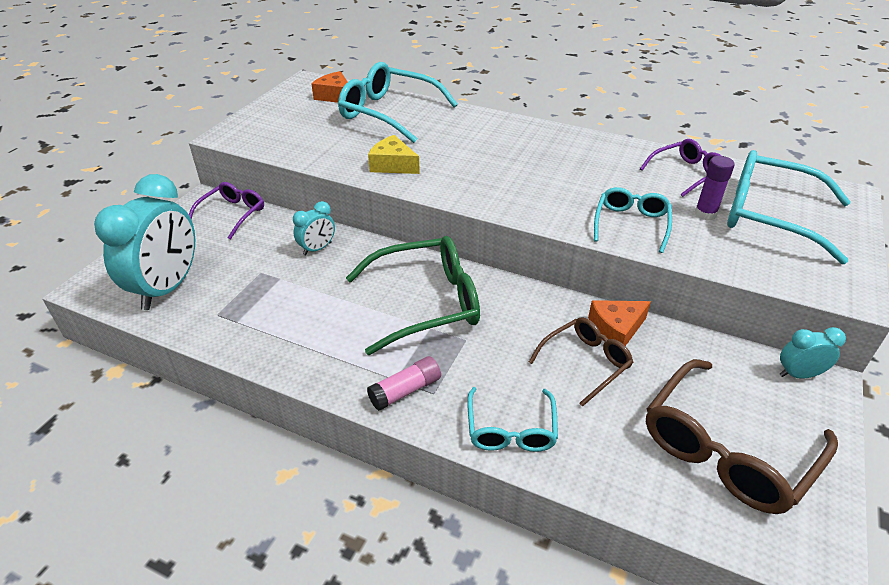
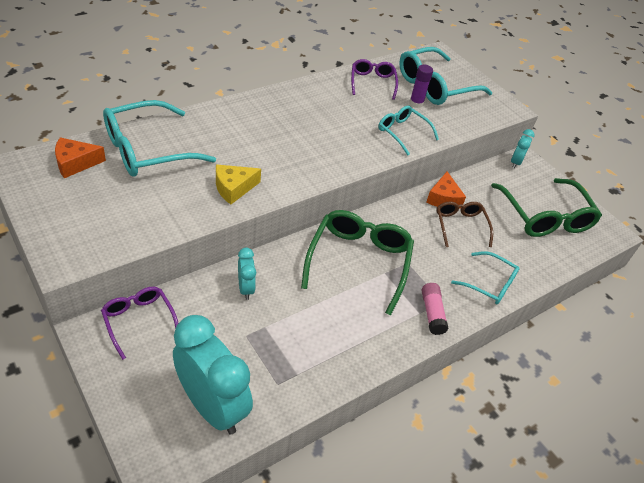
camera: 65 degrees left, 5 degrees up
brown glasses [646,359,838,514] -> green glasses [491,178,602,237]

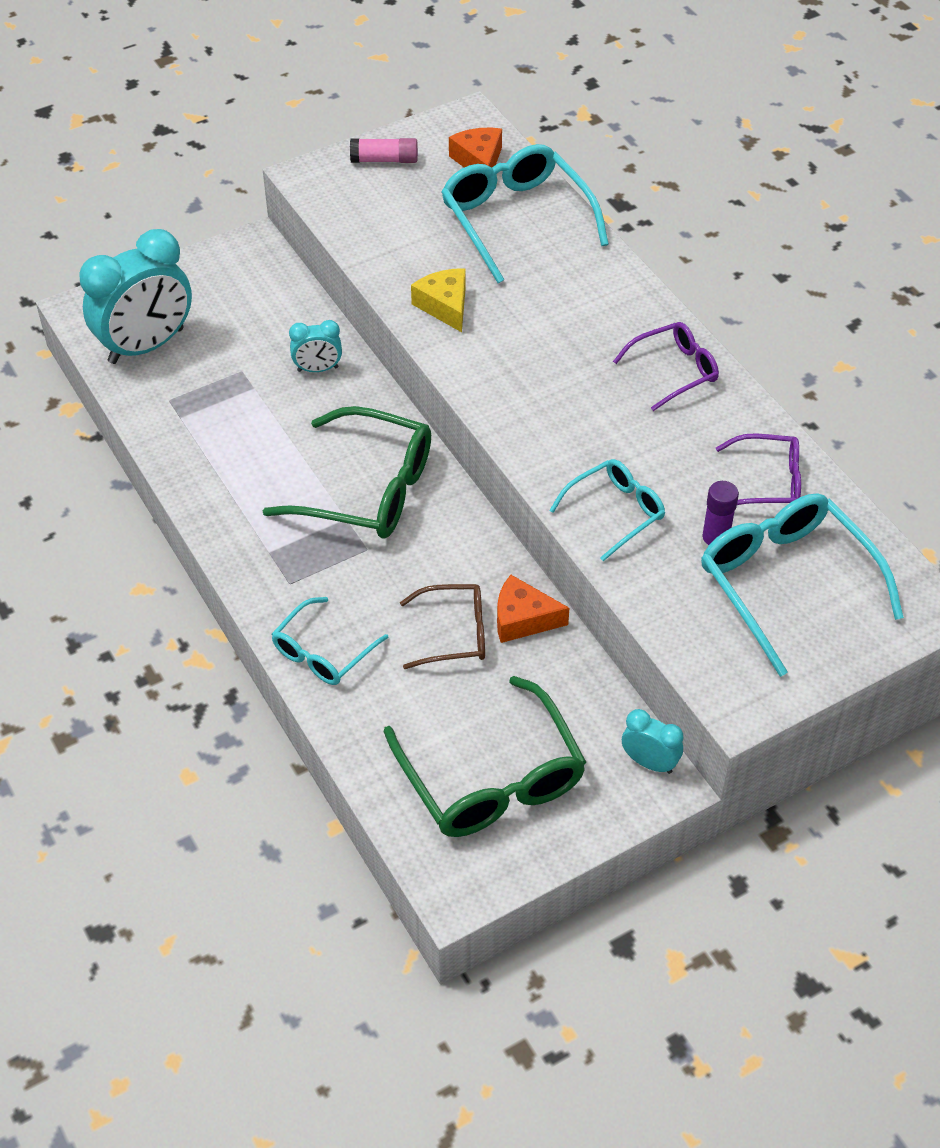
camera: 100 degrees right, 5 degrees up
purple glasses [101,287,178,360] -> purple glasses moved to [613,322,719,411]
pink glue stick [422,283,449,335] -> pink glue stick moved to [350,138,418,163]
green glasses [491,178,602,237] -> green glasses turned 105 degrees counterclockwise [384,676,586,837]

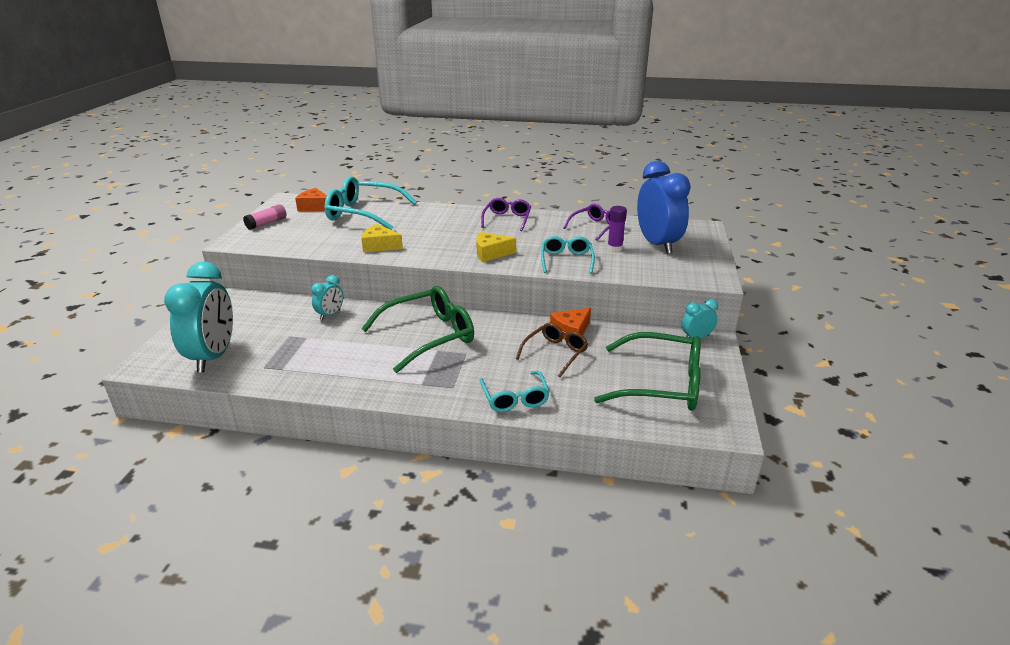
camera: 50 degrees left, 20 degrees down
turquoise glasses [701,493,904,677] -> blue clock [637,161,691,254]
none -> yellow cheese [476,232,516,262]

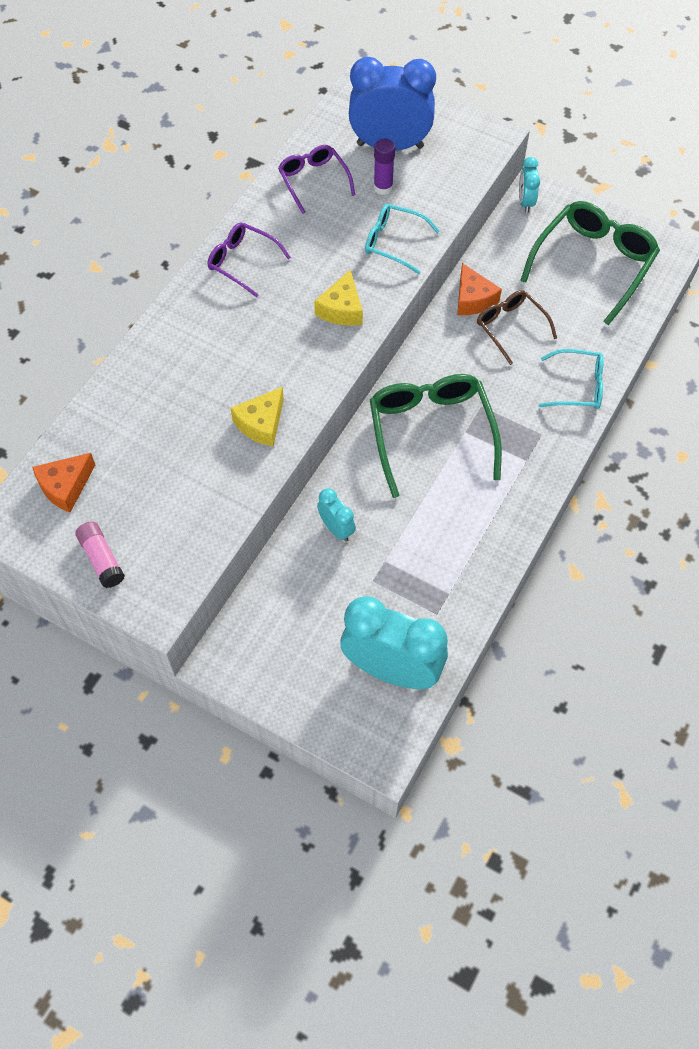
camera: 70 degrees left, 30 degrees up
turquoise glasses [325,176,417,230] -> none

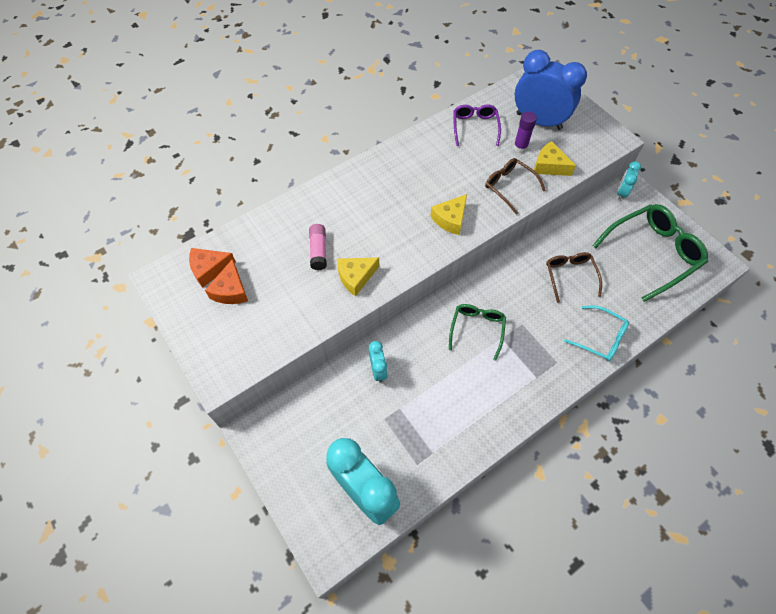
camera: 25 degrees right, 0 degrees up
pink glue stick [75,521,125,588] -> pink glue stick moved to [309,224,327,270]
purple glasses [208,223,291,297] -> none
turquoise glasses [365,204,440,274] -> brown glasses [485,158,545,215]
green glasses [370,374,502,498] -> green glasses [449,304,506,361], size x0.58
orange cheese [457,263,502,315] -> orange cheese moved to [205,259,248,304]
none -> yellow cheese [534,141,576,176]

